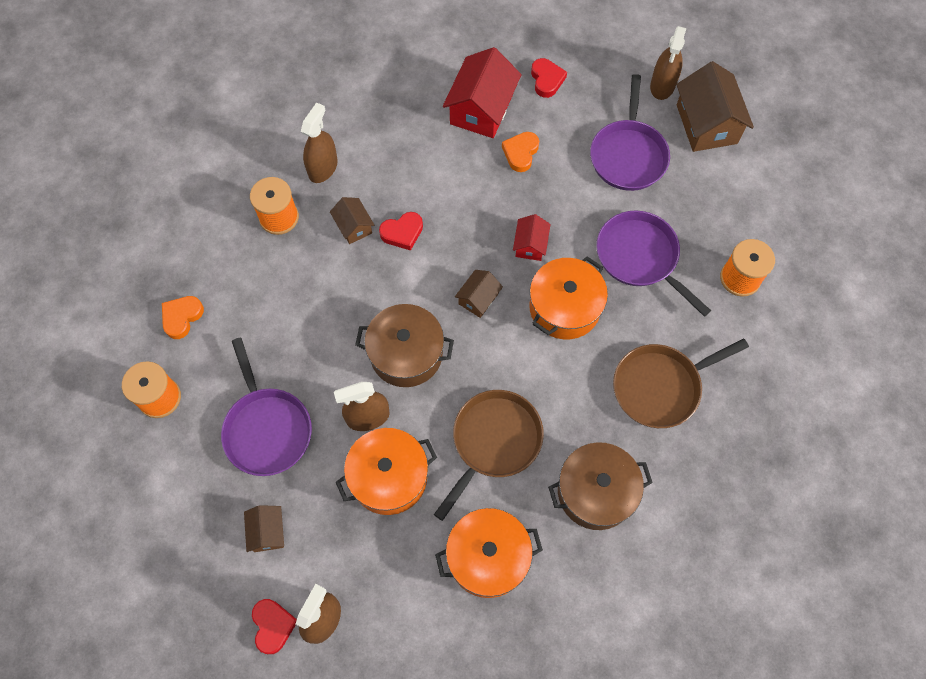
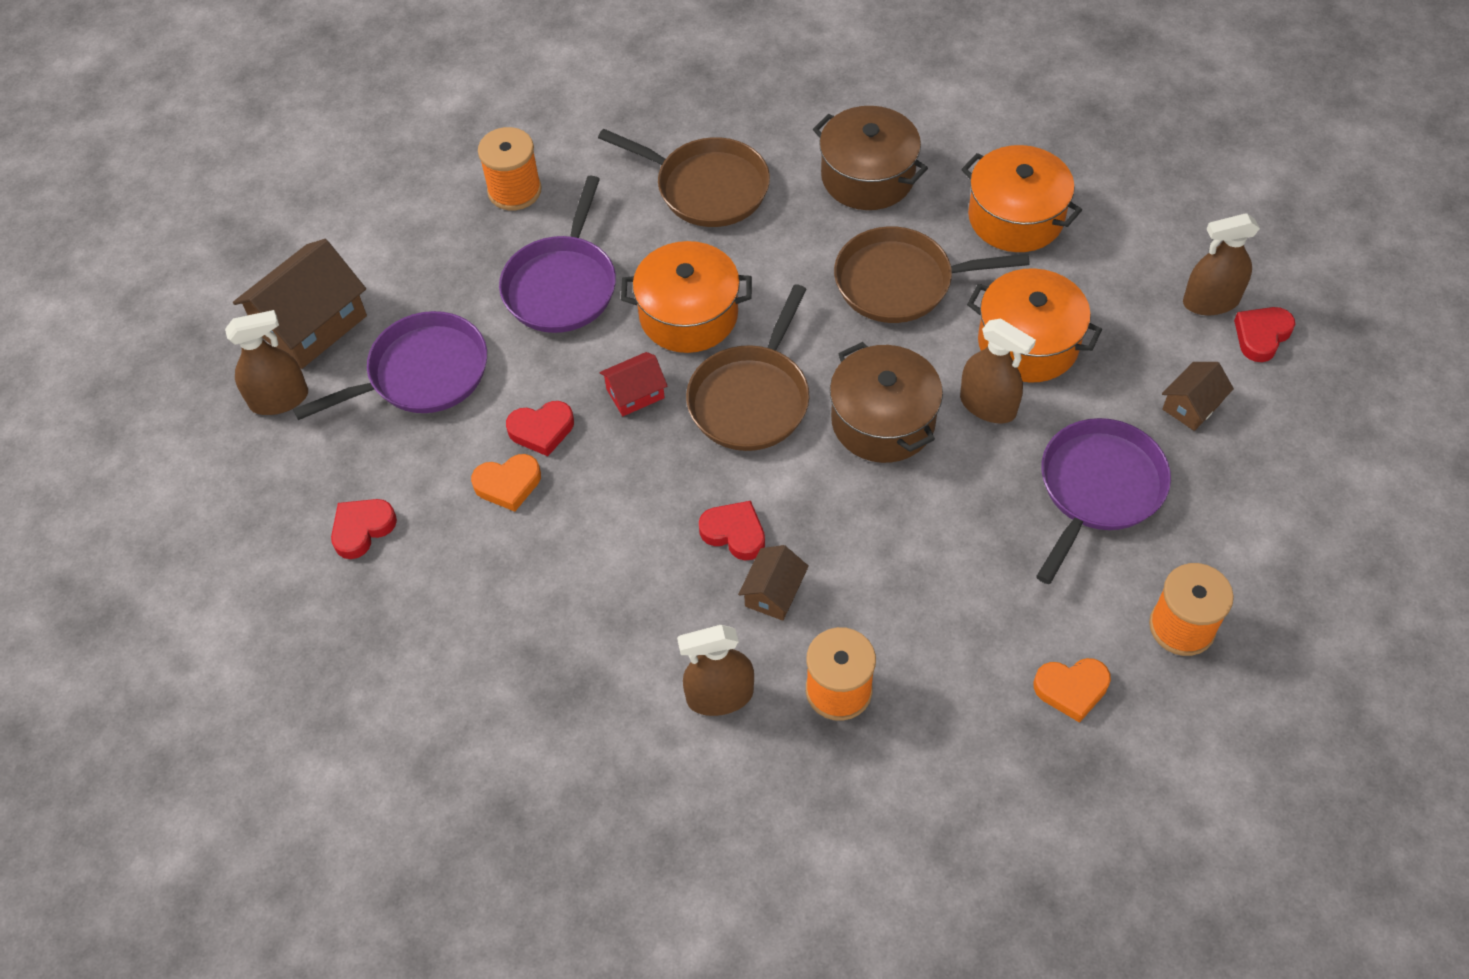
camera: 125 degrees left, 10 degrees down
red house [443,47,522,138] -> none
brown house [455,270,503,318] -> brown pan [686,284,810,451]
none -> red heart [506,401,574,456]

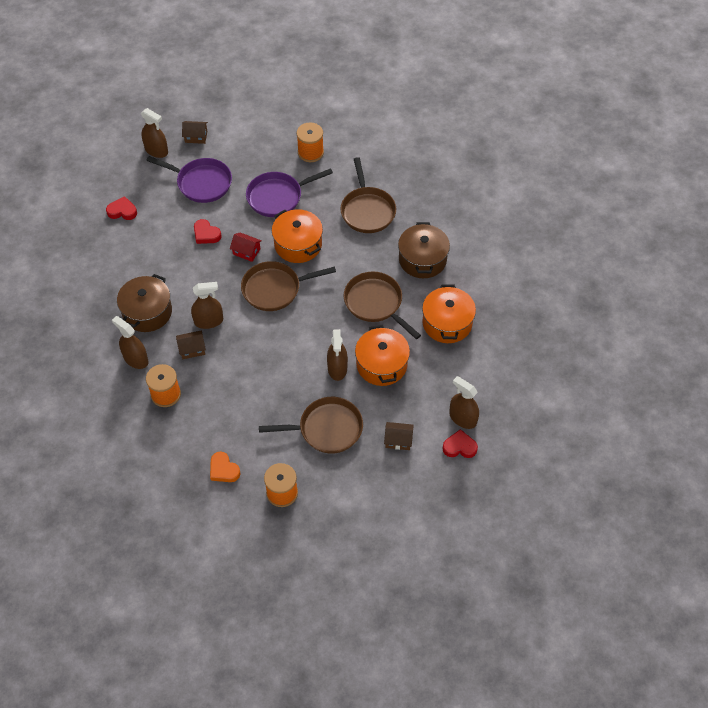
camera: 50 degrees right, 0 degrees up
brown house [233,239,367,369] -> brown house [182,121,208,144], size x0.52
orange heart [471,454,541,512] -> none
red heart [699,501,765,560] -> brown spray bottle [191,282,223,329]
brown pot [830,342,943,463] -> brown pot moved to [117,274,172,332]
purple pan [1036,418,1171,584] -> brown pan [259,397,363,454]

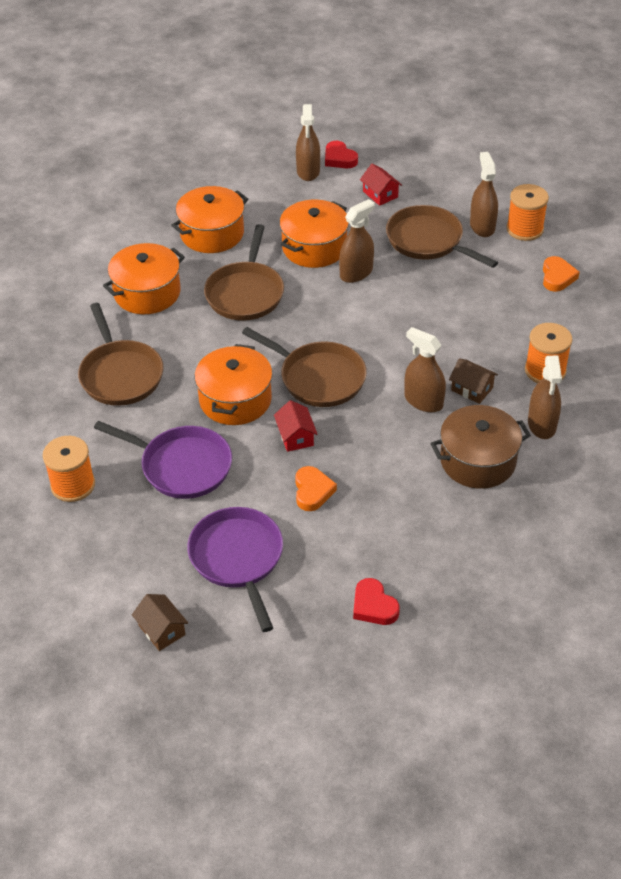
camera: 130 degrees left, 10 degrees down
brown spray bottle [141,108,168,158] -> brown spray bottle moved to [470,152,498,237]
red heart [194,219,222,244] -> orange heart [295,466,337,511]
brown pan [341,157,396,233] -> brown pan turned 120 degrees clockwise [78,303,163,406]
brown house [384,422,414,450] -> red house [360,163,402,206]
brown pot [398,222,450,278] -> orange pot [103,243,185,314]

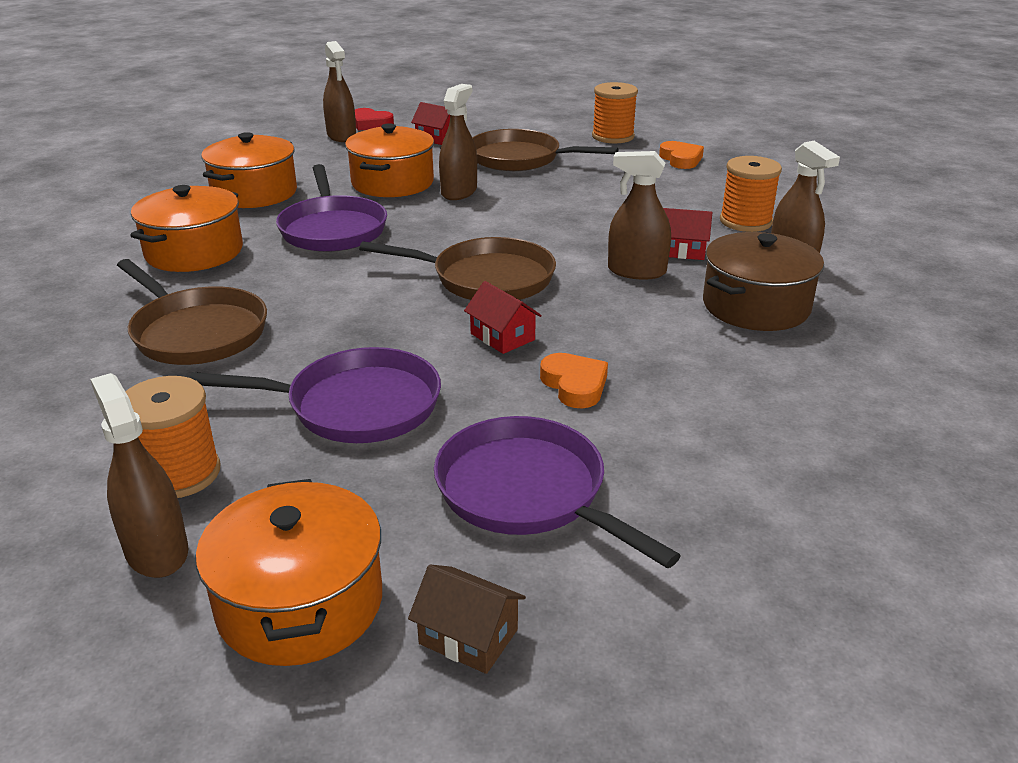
camera: 25 degrees left, 15 degrees down
orange pot [194,344,272,425] -> orange pot moved to [196,479,382,666]
brown pan [204,224,284,321] -> purple pan [276,164,387,252]
red heart [353,578,400,625] -> none
brown house [449,358,498,404] -> red house [663,208,712,260]
brown spray bottle [470,152,498,237] -> brown spray bottle moved to [90,373,188,578]

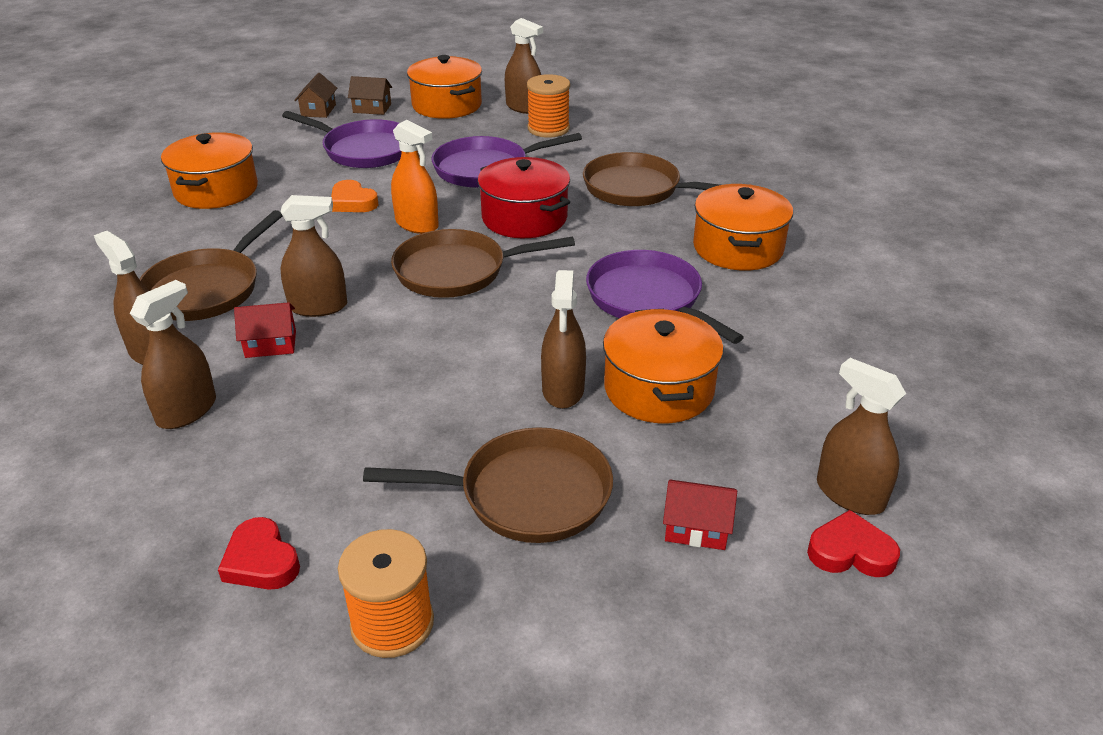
camera: 160 degrees right, 5 degrees up
orange pot [201,132,297,208] -> orange pot moved to [161,132,258,209]
red house [464,281,542,354] -> orange spray bottle [391,120,439,234]
orange heart [659,141,704,169] -> red heart [218,517,300,590]
brown pot [703,232,824,331] -> brown pan [139,210,283,321]
orange spool [720,156,782,232] -> brown spray bottle [130,280,216,429]
none -> brown house [294,73,337,118]
none -> red pot [478,157,570,238]

